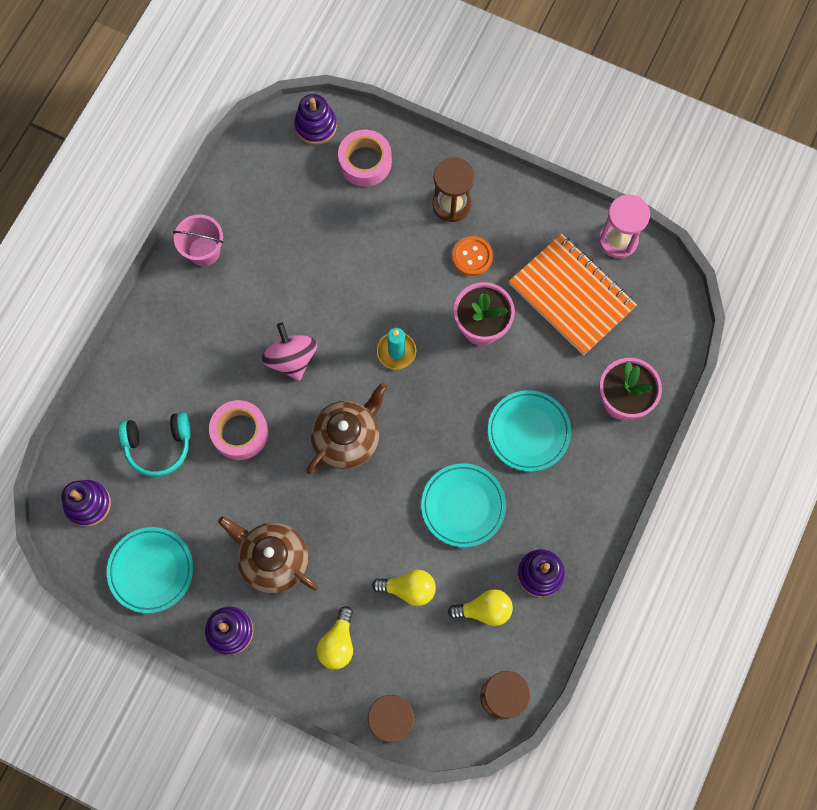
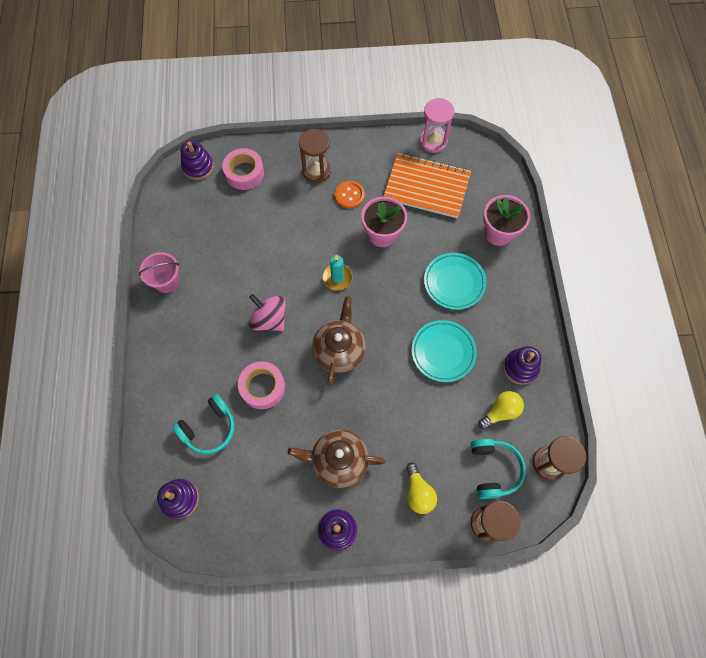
camera: 30 degrees left, 5 degrees down
turquoise plate [107,527,193,613] -> none
yellow light bulb [372,570,436,606] -> none
none -> turquoise headphones [471,439,526,499]

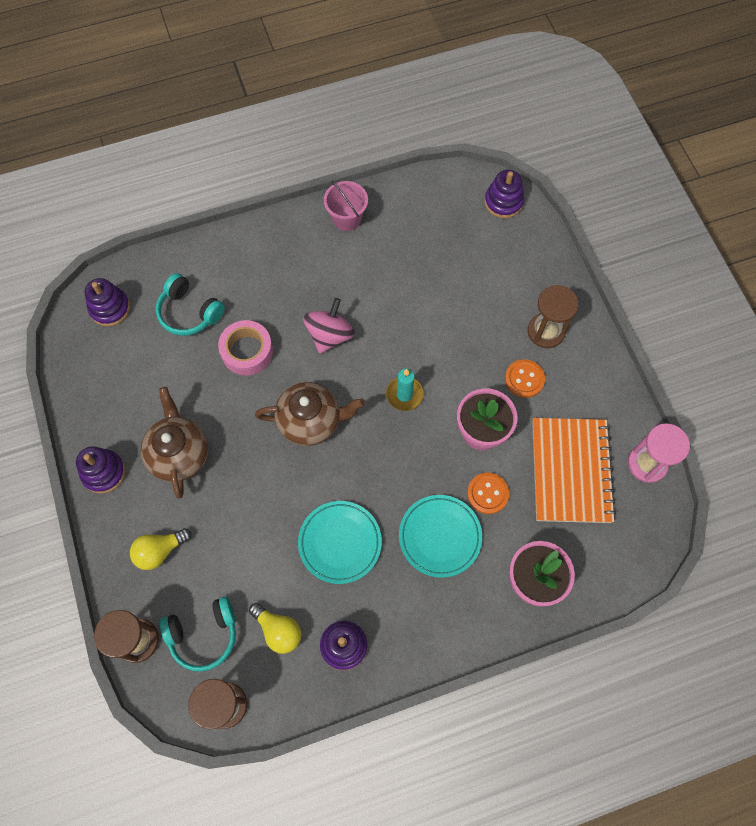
camera: 75 degrees right, 0 degrees up
pink tape [222,148,264,190] -> none
none -> orange button [467,473,509,514]

